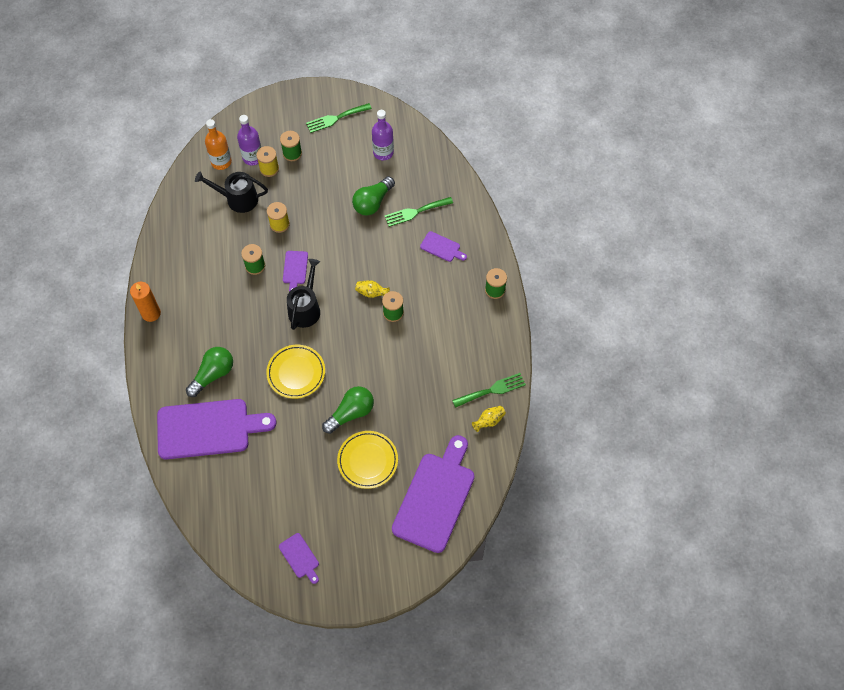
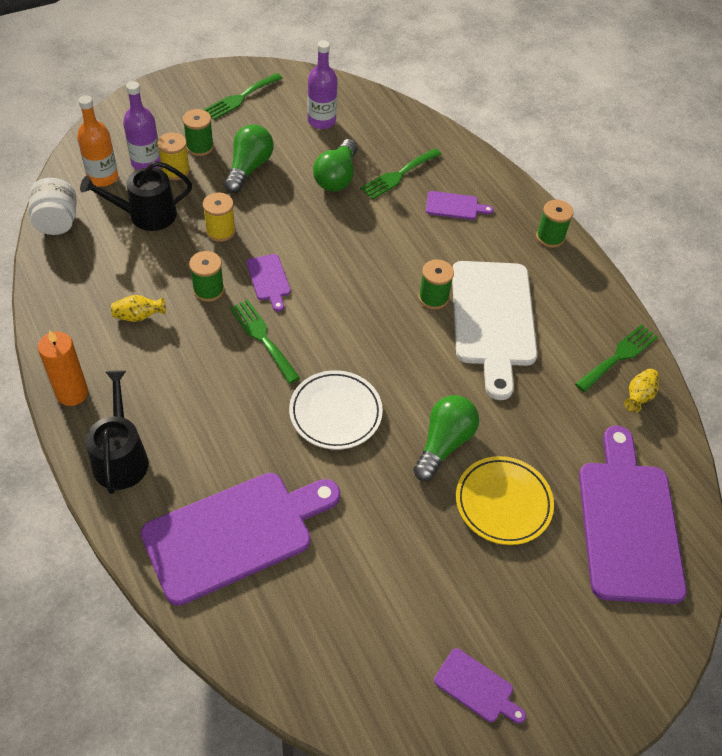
camera: 25 degrees left, 10 degrees down
green light bulb [186,347,233,397] -> green light bulb moved to [224,124,274,193]
yellow plate [266,345,325,399] -> white plate [289,370,383,450]
black watering can [287,259,320,330] -> black watering can moved to [86,370,149,494]
yellow vase [355,280,390,298] -> yellow vase moved to [111,295,166,322]
none -> white jar [28,178,77,235]
none -> green fork [229,299,300,384]
none -> white cutting board [452,261,538,400]

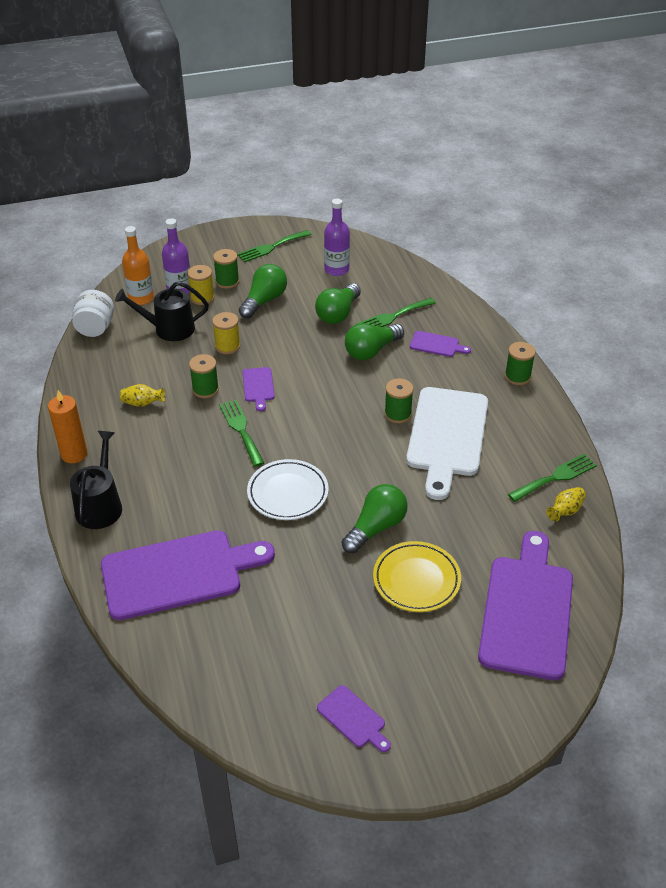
camera: 15 degrees right, 10 degrees down
none -> green light bulb [345,323,404,360]

